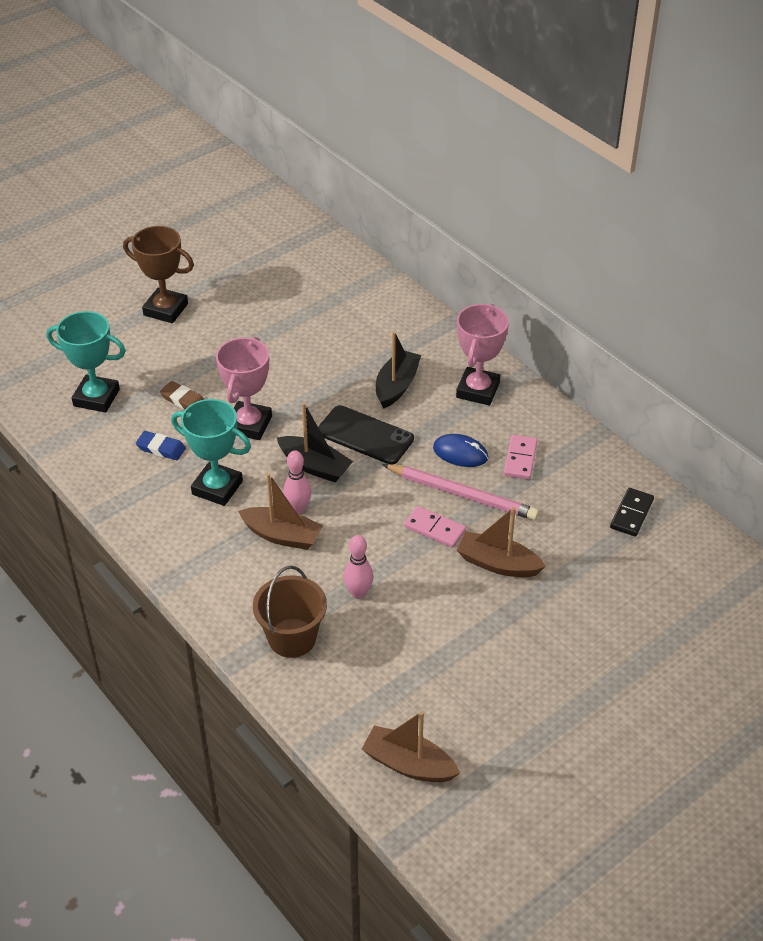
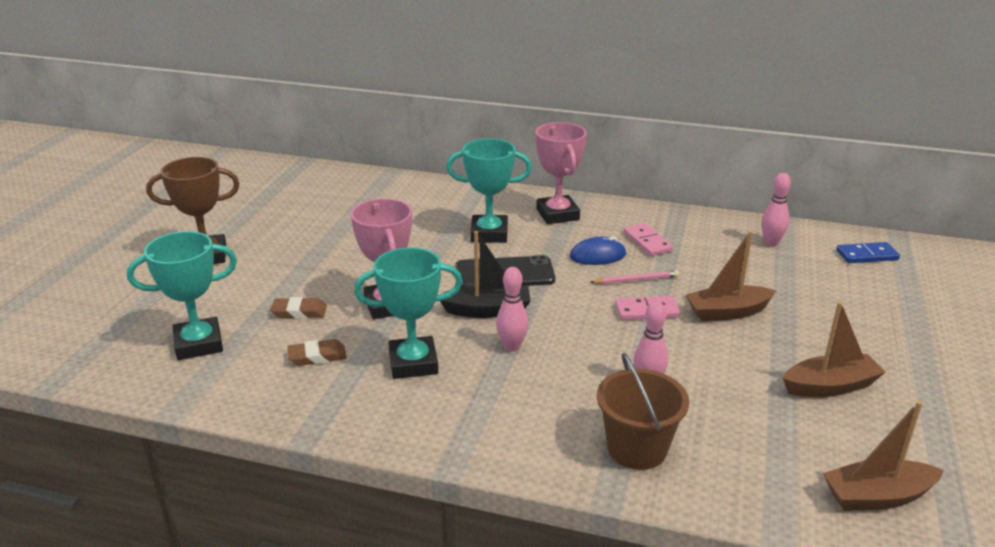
camera: 35 degrees left, 15 degrees down
blue eraser [136,431,186,460] -> brown eraser [288,339,347,366]
brown boat [238,473,323,550] -> brown boat moved to [783,302,885,397]
black boat [376,332,421,409] -> turquoise trophy [446,138,532,243]
pink pencil [382,464,539,520] -> pink pencil [590,270,679,284], size x0.54
black domino [610,488,654,537] -> pink bowling pin [761,173,791,246]
none -> blue domino [836,242,900,263]

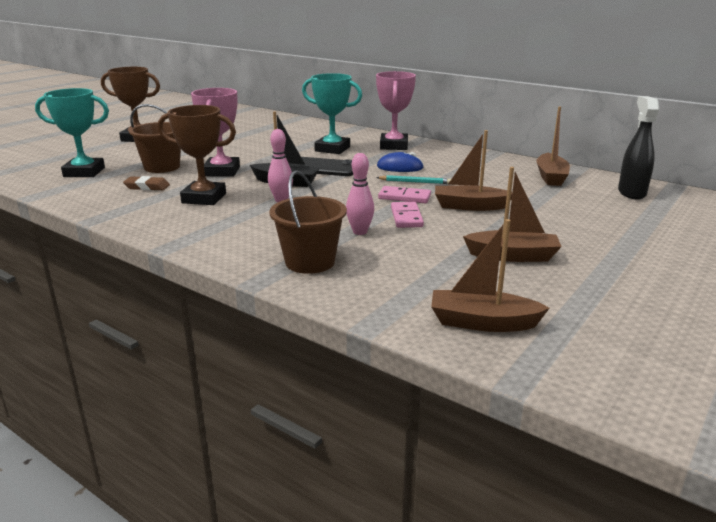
camera: 20 degrees right, 5 degrees down
brown eraser [271,297,327,319] -> brown bucket [129,104,181,173]
turquoise trophy [354,247,463,379] -> brown trophy [158,105,236,205]
pink pencil [590,270,679,284] -> turquoise pencil [376,175,451,184]
pink domino [624,223,673,256] -> pink domino moved to [391,202,424,228]
pink bowling pin [761,173,791,246] -> brown boat [537,106,570,186]
blue domino [836,242,900,263] -> black spray bottle [618,96,659,199]

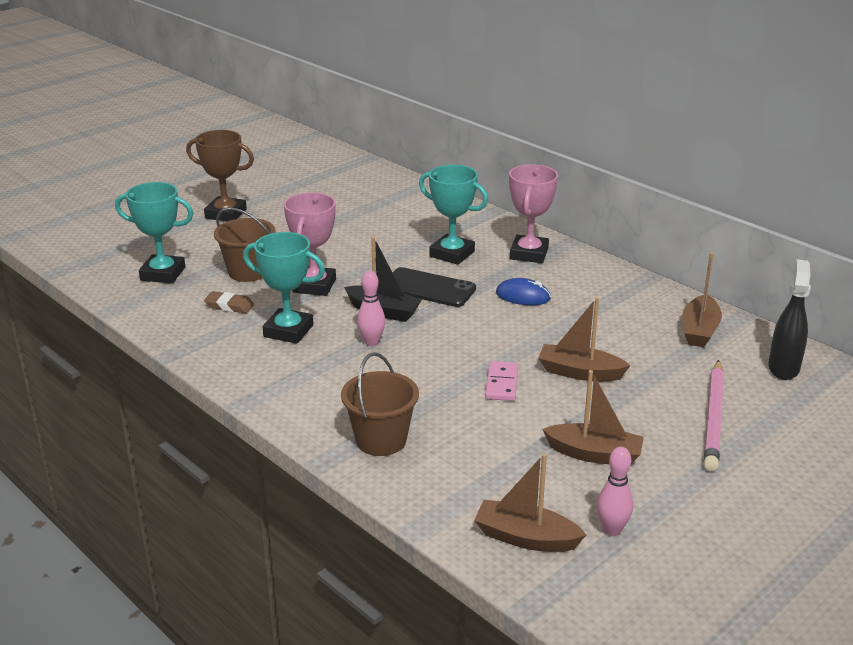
camera: 10 degrees right, 5 degrees up
brown trophy [158,105,236,205] -> turquoise trophy [243,232,325,344]
pink bowling pin [346,153,374,235] -> pink bowling pin moved to [597,447,633,536]
turquoise pencil [376,175,451,184] -> none
pink domino [378,186,431,203] -> none
none -> pink pencil [704,360,724,472]

